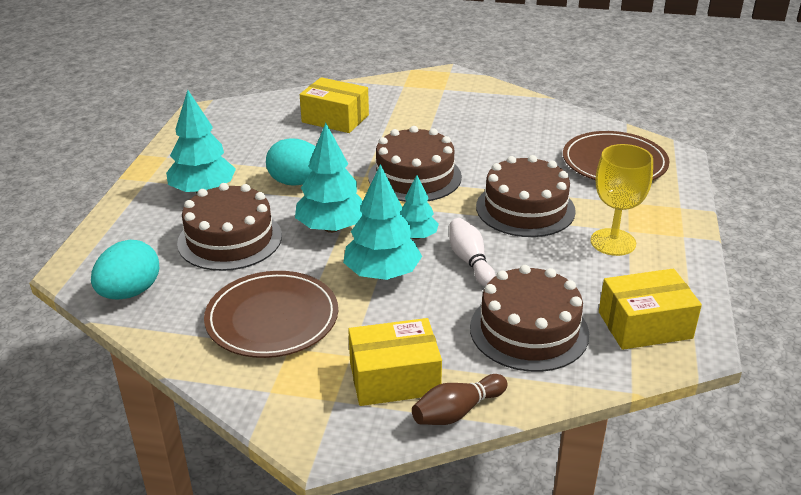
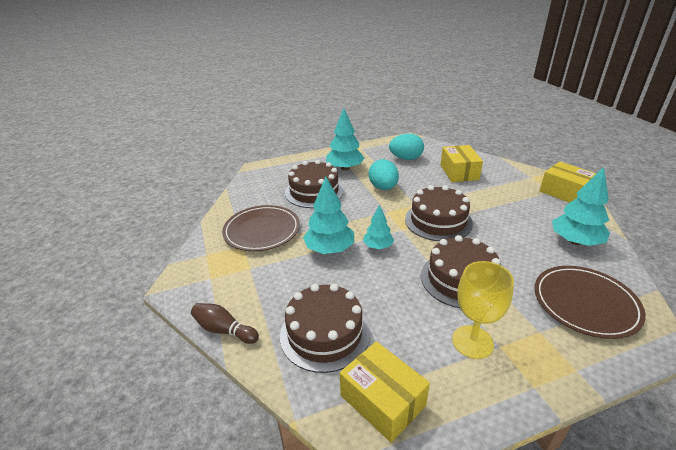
camera: 60 degrees right, 0 degrees up
turquoise egg [91,240,159,299] -> turquoise egg moved to [389,134,424,160]
turquoise tree [295,123,363,233] -> turquoise tree moved to [552,167,610,246]
yellow box [348,318,442,406] -> yellow box moved to [539,161,597,203]
white bowling pin [449,218,495,286] -> none

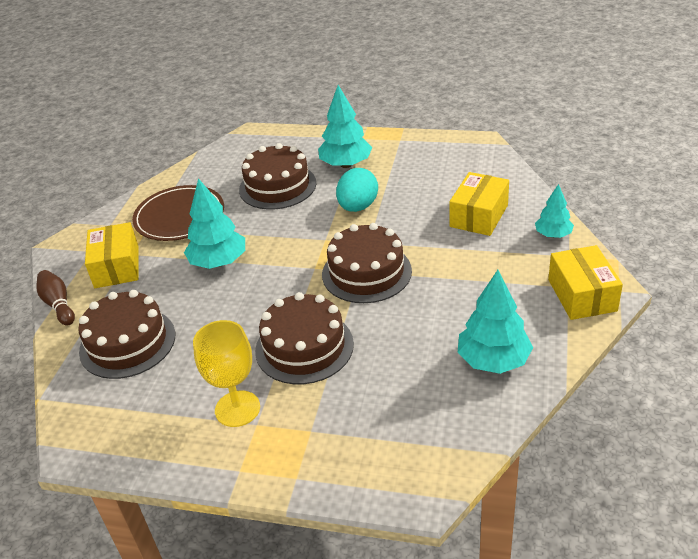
camera: 35 degrees right, 5 degrees up
yellow box [340,341,430,443] -> yellow box moved to [85,222,139,288]
turquoise tree [363,205,394,249] -> turquoise tree moved to [535,184,574,238]
turquoise egg [389,134,424,160] -> none
brown plate [534,266,646,339] -> none

